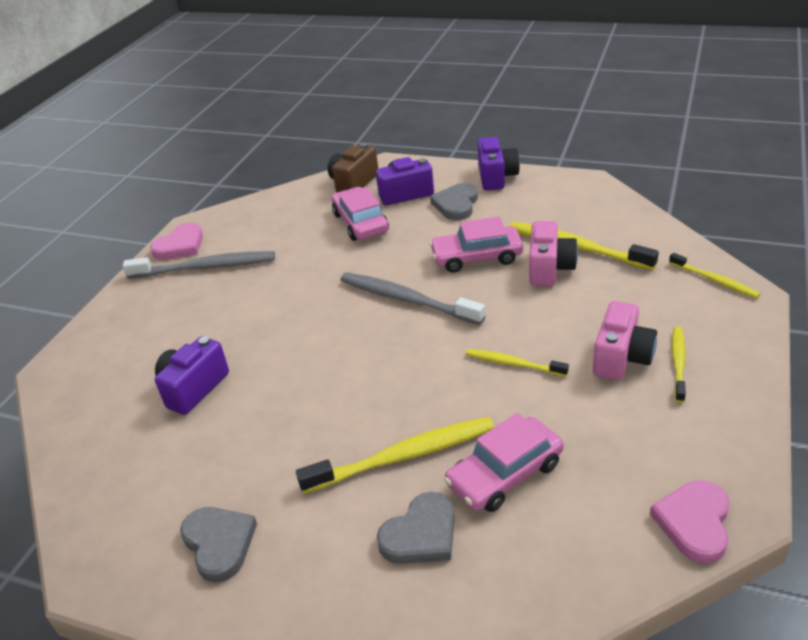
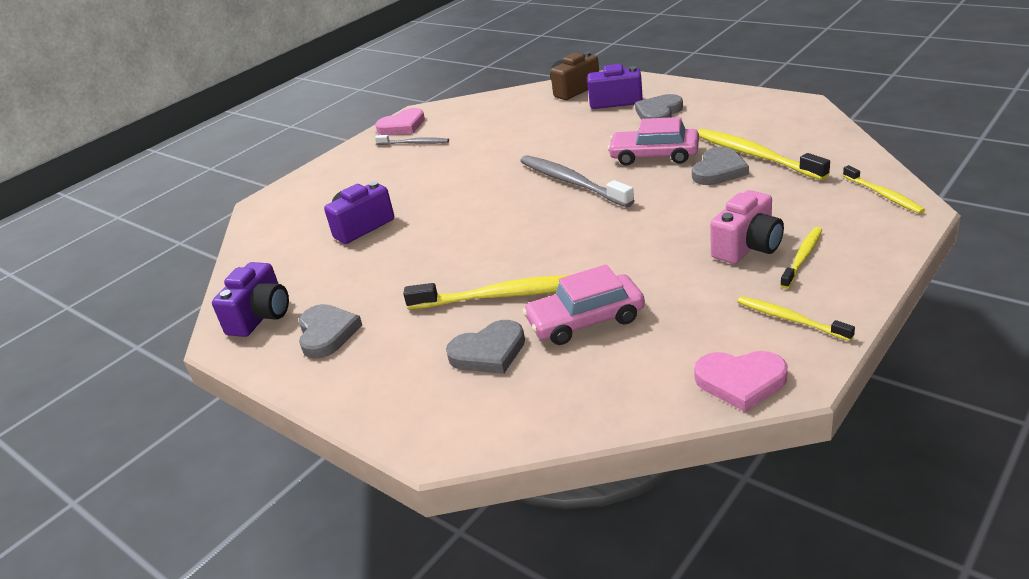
camera: 20 degrees right, 5 degrees down
grey toothbrush [123,251,275,279] -> grey toothbrush [375,135,449,145], size x0.57
pink car [332,187,389,241] -> none
yellow toothbrush [466,349,569,377] -> yellow toothbrush moved to [737,296,855,341]
purple camera [477,137,520,190] -> purple camera moved to [212,262,289,337]
pink camera [529,221,578,286] -> grey heart [692,146,749,185]
pink heart [650,480,730,563] -> pink heart turned 120 degrees counterclockwise [694,351,788,412]

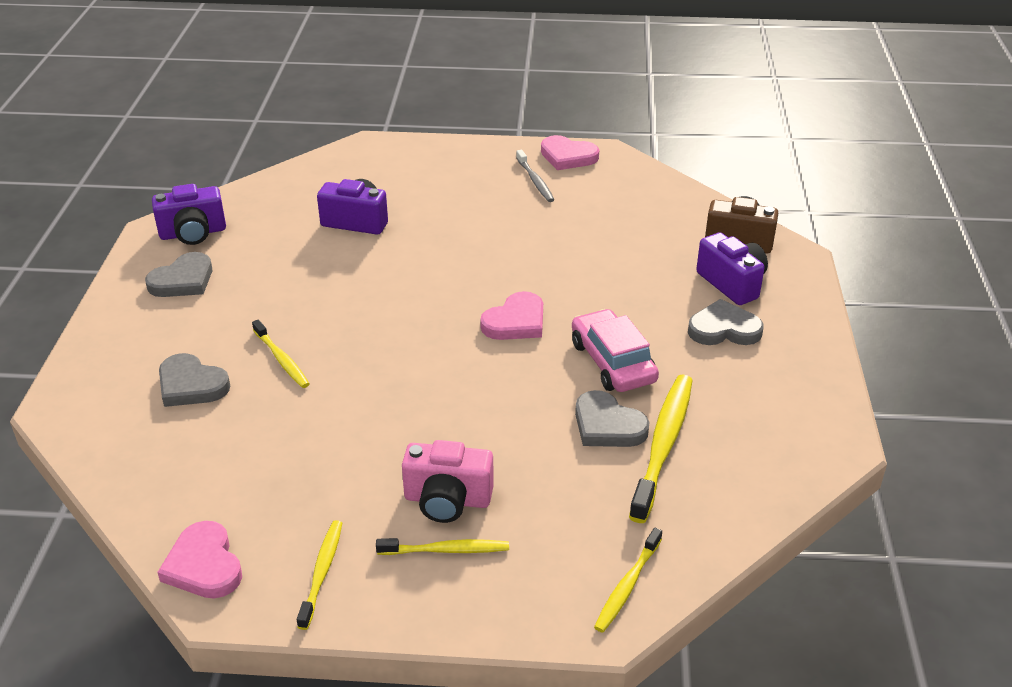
camera: 50 degrees right, 5 degrees up
yellow toothbrush [403,275,569,310] -> yellow toothbrush [252,320,310,388], size x0.57
grey toothbrush [520,155,635,207] -> pink heart [480,291,543,340]
pink car [523,265,645,345] -> none
grey heart [692,146,749,185] -> grey heart turned 45 degrees clockwise [575,390,649,447]

